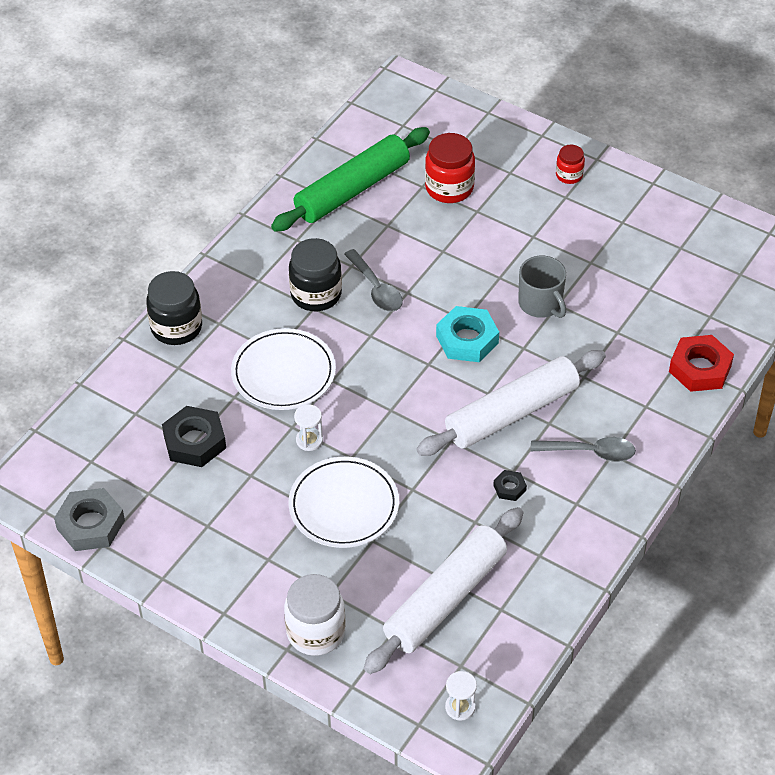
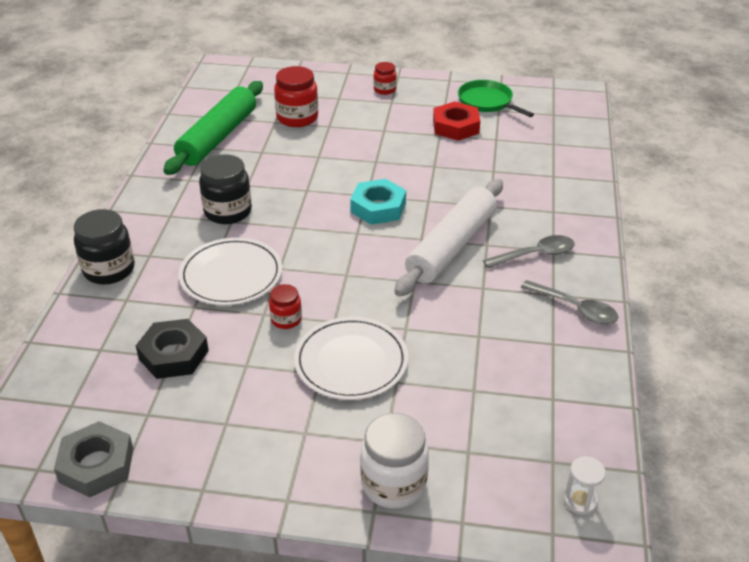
camera: 25 degrees left, 10 degrees down
white hourglass [294,404,323,451] -> red jar [269,284,302,329]
grey spoon [344,249,403,312] -> grey spoon moved to [521,280,618,324]
white rolling pin [364,507,523,674] -> none
black nut [493,470,527,501] -> none
grey mug [518,256,566,318] -> none
red nut [669,335,734,392] -> red nut moved to [433,101,480,141]
none -> green pan [458,80,534,117]

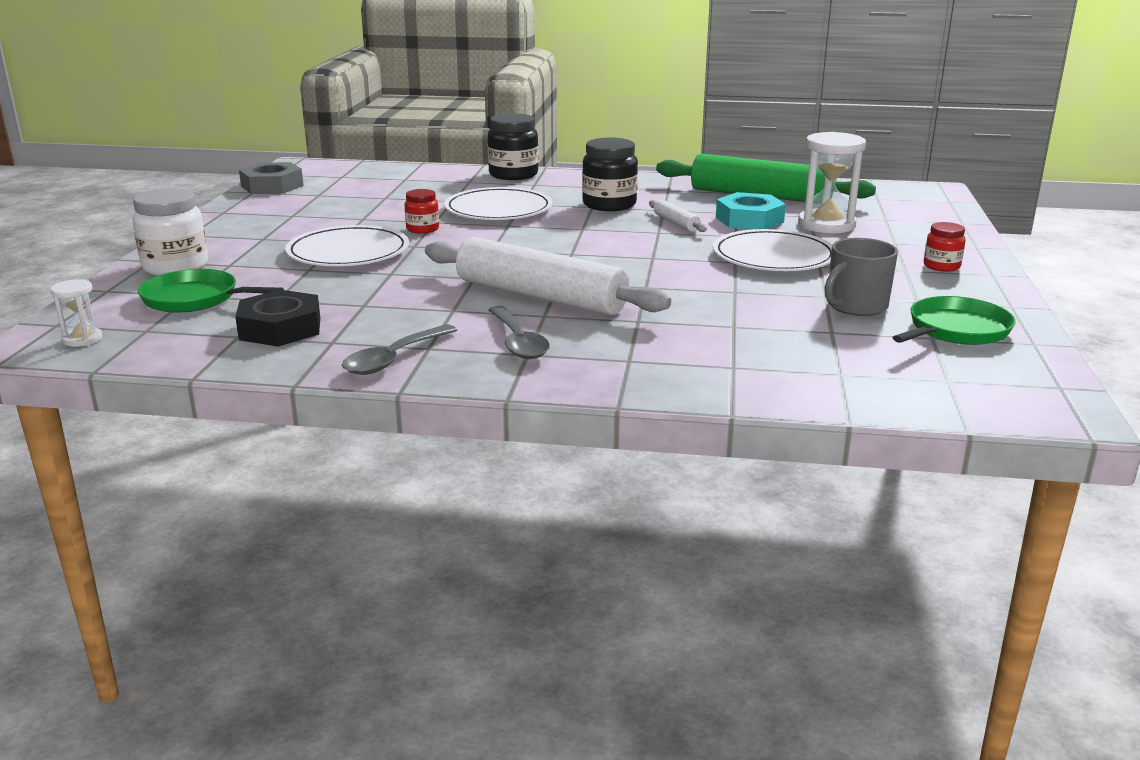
camera: 90 degrees right, 15 degrees down
black nut [136,319,209,379] -> black nut moved to [235,290,320,347]
red jar [274,66,318,127] -> white hourglass [798,132,866,234]
turquoise nut [350,179,406,225] -> turquoise nut moved to [716,192,786,229]
red nut [433,101,480,141] -> grey mug [825,238,898,316]
none -> green pan [138,269,284,313]
none -> white rolling pin [649,200,707,232]
none -> white plate [713,229,833,271]

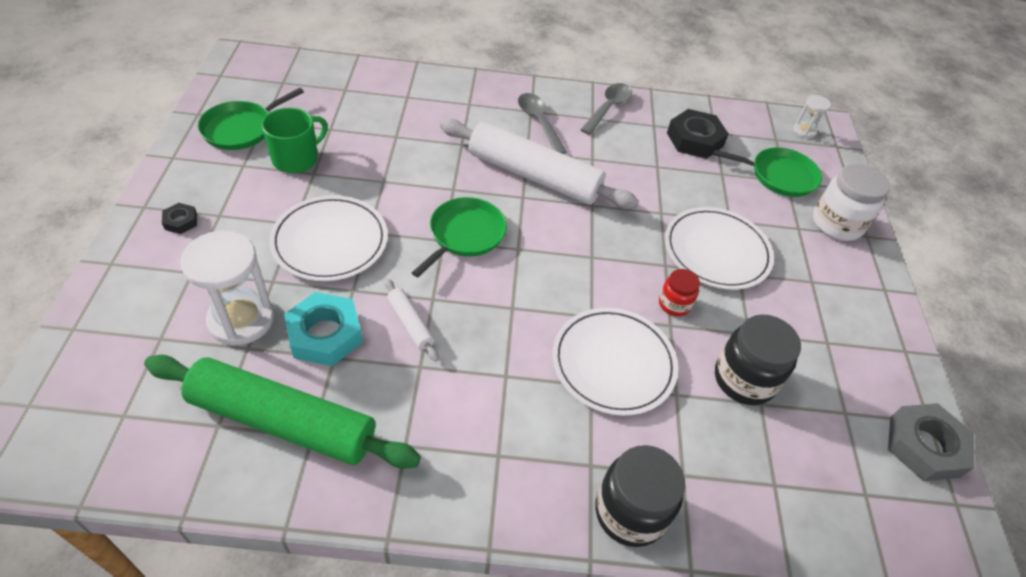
camera: 170 degrees right, 25 degrees up
black jar [582,138,638,211] -> black jar moved to [715,314,801,405]
grey mug [825,238,898,316] -> green mug [262,108,328,173]
red jar [924,222,965,272] -> black nut [162,203,197,234]
none -> green pan [412,197,507,277]

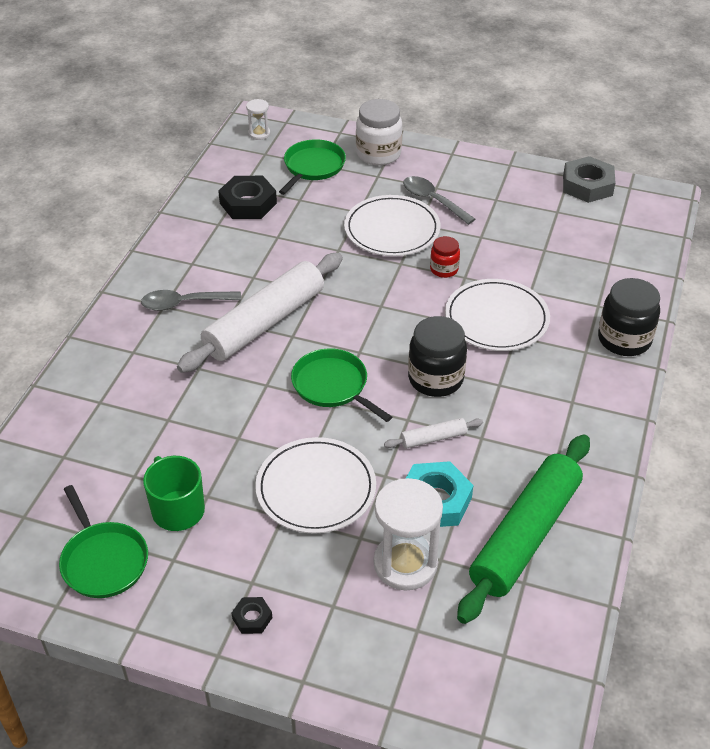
camera: 70 degrees left, 5 degrees down
grey spoon [580,83,632,135] -> grey spoon moved to [403,176,475,225]
black jar [715,314,801,405] -> black jar moved to [408,316,467,397]

